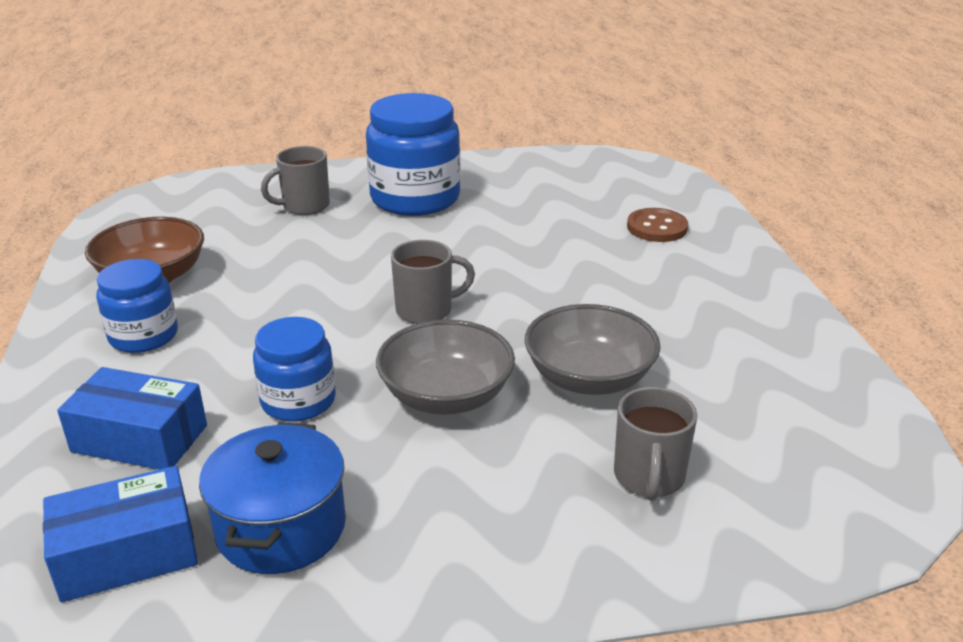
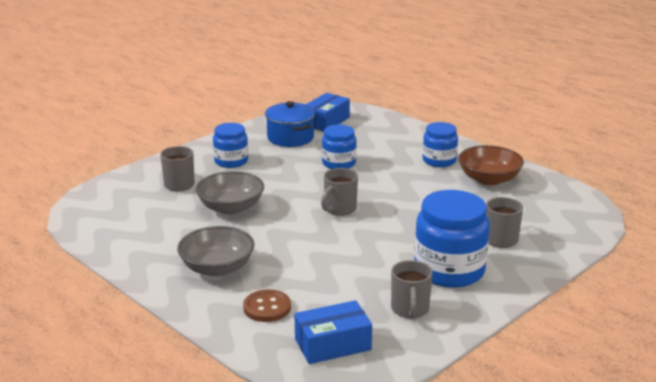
camera: 145 degrees right, 5 degrees down
blue box [57,367,207,470] -> blue box moved to [294,300,372,364]
grey bowl [376,320,515,415] -> grey bowl moved to [177,226,254,276]
none -> blue jar [213,123,248,168]
none -> grey mug [391,260,433,319]

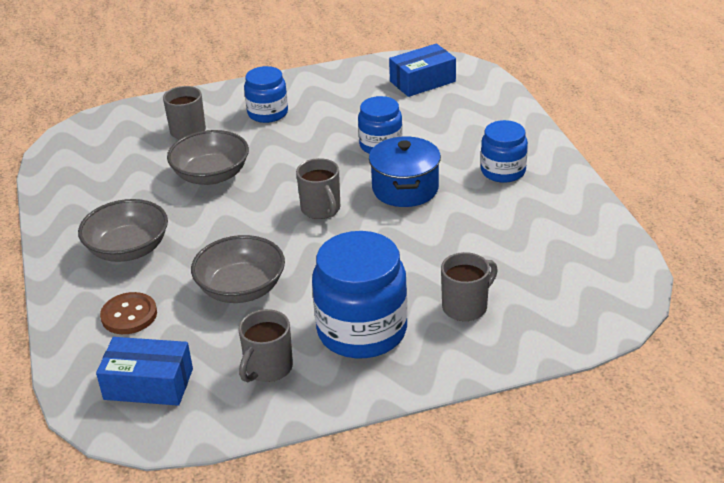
camera: 30 degrees right, 10 degrees up
blue pot [265,101,315,147] -> blue pot moved to [369,137,441,207]
grey mug [321,168,358,216] -> grey mug turned 90 degrees counterclockwise [296,158,340,219]
brown bowl [458,145,524,185] -> none
none -> grey bowl [191,235,285,303]

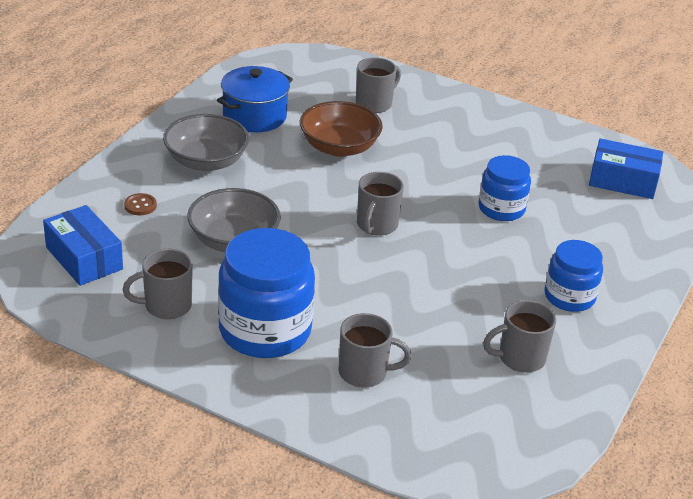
camera: 40 degrees right, 0 degrees up
brown button [100,292,157,334] -> brown button [124,193,157,215], size x0.61
grey bowl [167,130,249,185] -> brown bowl [300,101,383,157]
blue jar [244,66,288,123] -> none
blue pot [369,137,441,207] -> blue pot moved to [217,66,293,132]
none -> grey mug [483,300,556,373]

